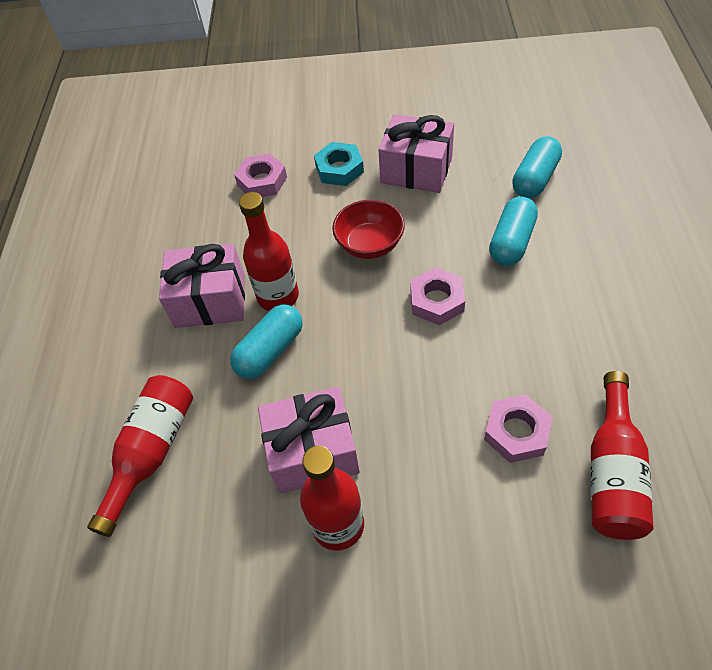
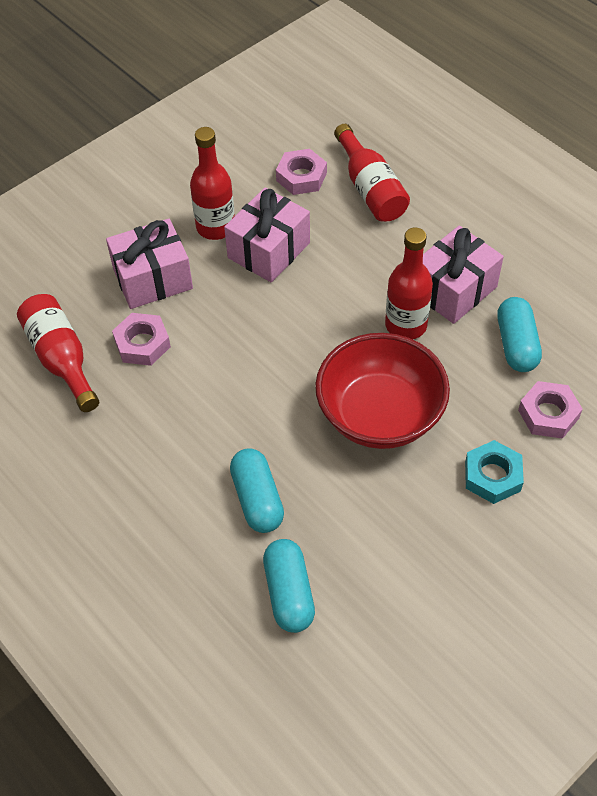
camera: 135 degrees right, 0 degrees up
turquoise capsule [230,304,303,379] -> turquoise capsule moved to [497,297,542,372]
red bowl [332,200,405,259] -> red bowl [315,333,450,449], size x1.69
pink gift [378,114,454,193] -> pink gift moved to [106,219,193,309]
pink nut [410,267,465,326] -> pink nut moved to [276,149,327,195]

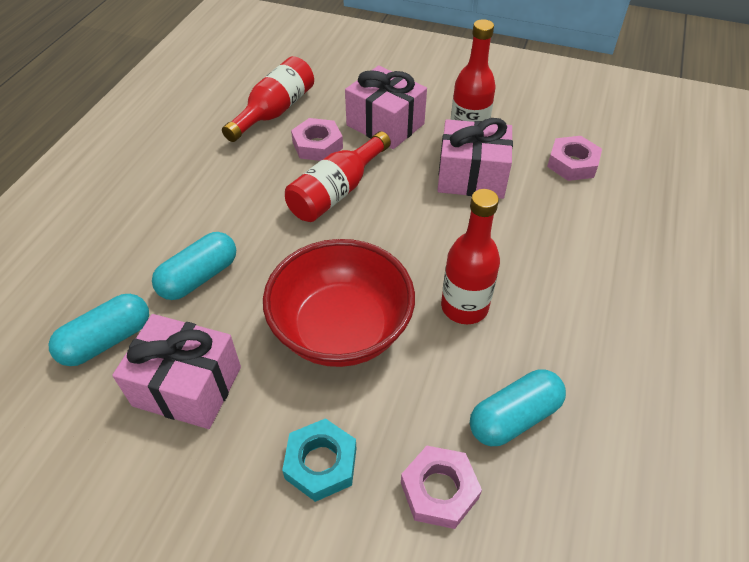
camera: 60 degrees right, 5 degrees down
red bottle [334,124,410,222] -> red bottle moved to [285,131,391,222]
pink gift [423,226,504,324] -> pink gift moved to [112,314,241,429]

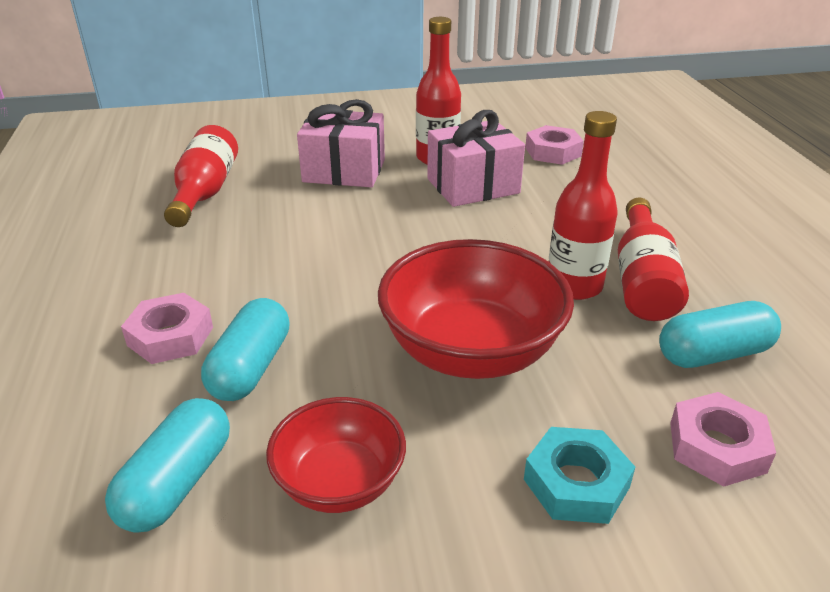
camera: 30 degrees left, 15 degrees down
pink gift [112,314,241,429] -> red bowl [266,397,406,513]
red bottle [285,131,391,222] -> red bottle moved to [618,198,689,321]
pink nut [291,118,343,161] -> pink nut moved to [121,293,213,364]
turquoise capsule [470,369,566,446] -> turquoise capsule turned 45 degrees clockwise [659,301,781,368]

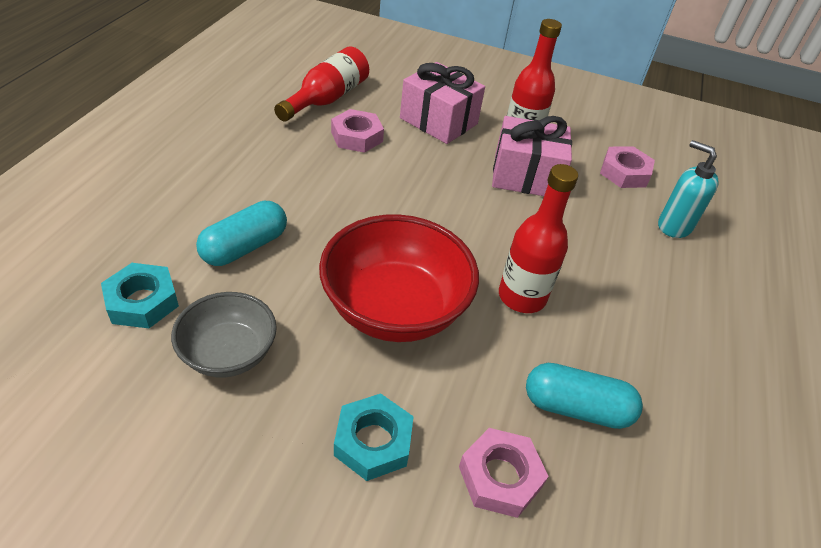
camera: 25 degrees right, 10 degrees up
turquoise capsule [105,398,230,533] -> turquoise nut [101,263,179,328]
pink nut [121,293,213,364] -> pink nut moved to [331,109,384,153]
red bowl [266,397,406,513] -> grey bowl [171,292,277,377]
red bottle [618,198,689,321] -> none
none -> turquoise soap dispenser [658,140,719,238]

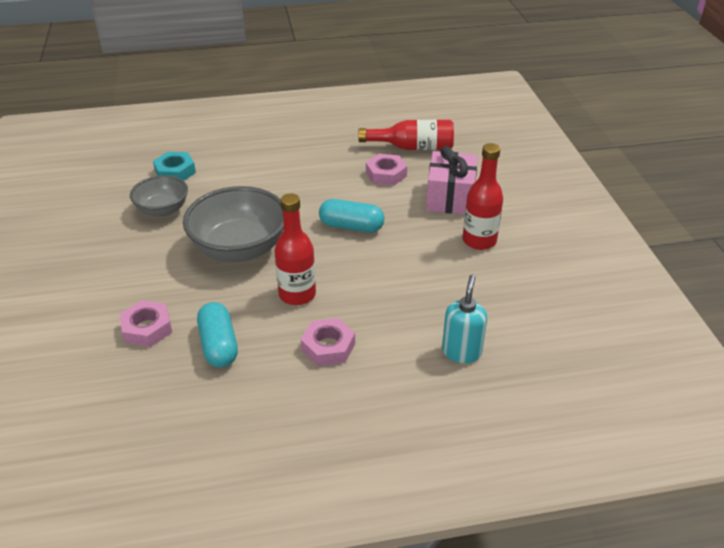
camera: 65 degrees right, 5 degrees down
turquoise capsule [196,201,287,266] -> turquoise capsule moved to [319,199,385,232]
red bowl [319,214,479,342] -> grey bowl [183,186,284,262]
turquoise nut [334,393,414,481] -> none
pink gift [492,116,572,196] -> none
pink nut [600,146,655,188] -> pink nut moved to [301,318,355,366]

